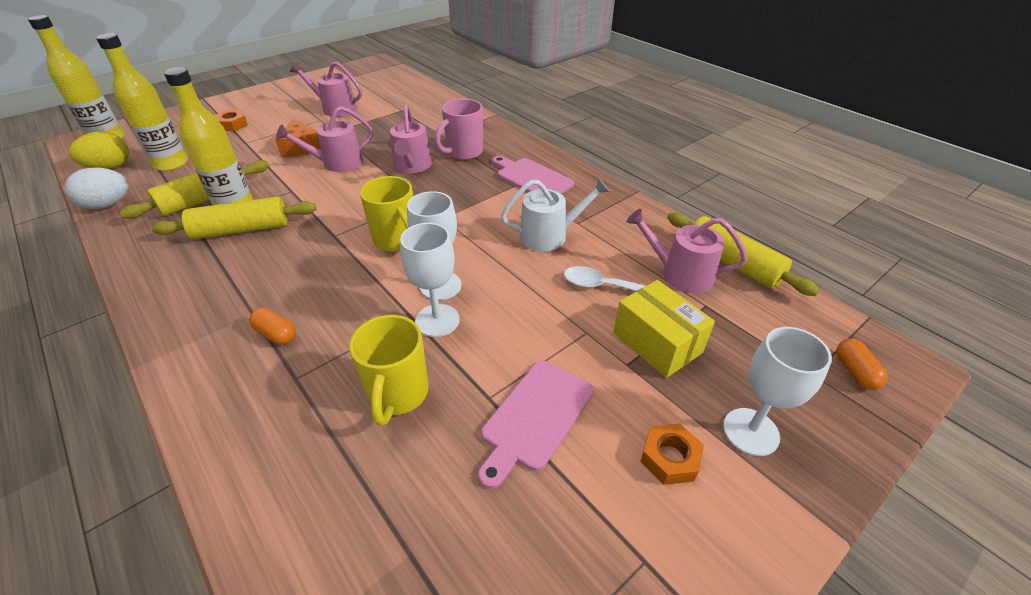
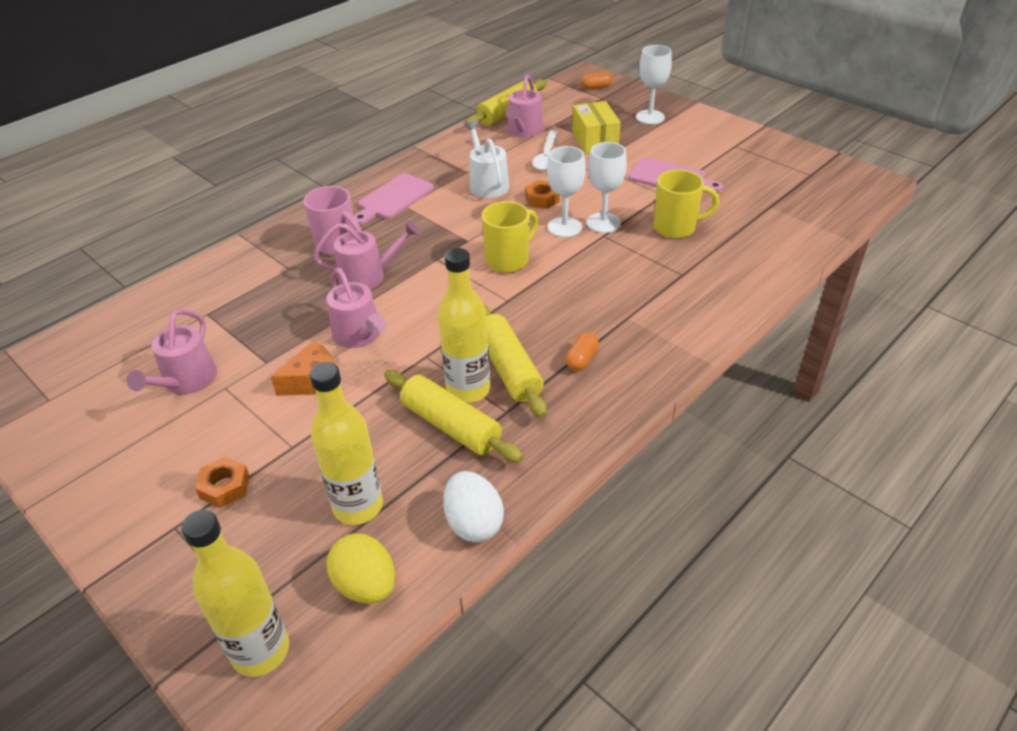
camera: 95 degrees left, 0 degrees up
orange capsule [249,308,296,344] -> orange capsule moved to [566,332,599,371]
yellow box [614,280,715,378] -> yellow box turned 60 degrees counterclockwise [572,101,621,154]
orange nut [640,423,704,485] -> orange nut moved to [525,180,560,209]

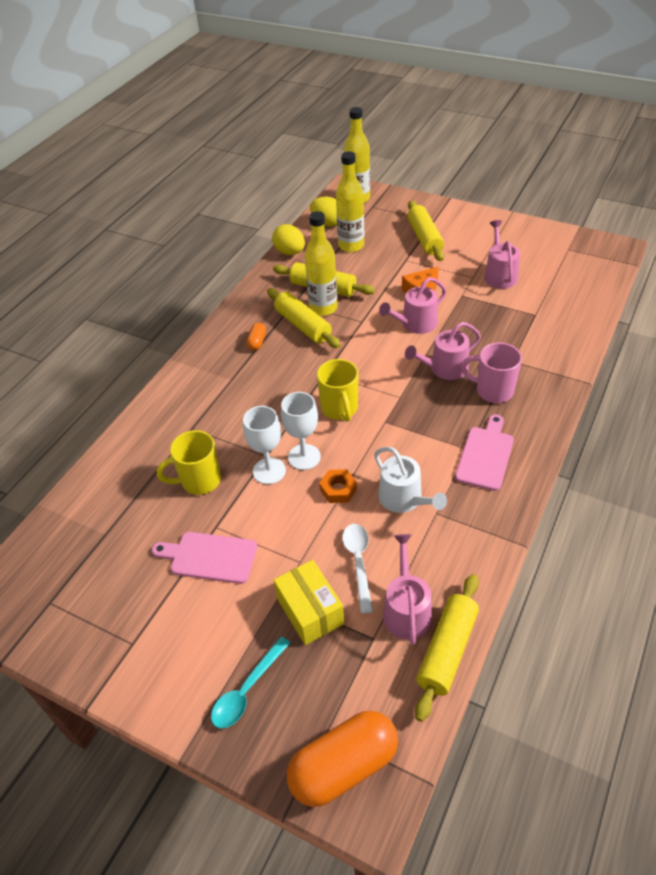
camera: 165 degrees right, 5 degrees up
orange nut [195,456,250,508] -> yellow rolling pin [407,201,444,261]
pink watering can [326,268,386,348] -> pink watering can turned 75 degrees counterclockwise [379,277,447,334]
white egg [443,471,504,543] -> yellow egg [272,224,305,255]
yellow mug [481,201,539,273] -> yellow mug turned 45 degrees counterclockwise [317,359,358,422]
orange capsule [581,72,612,89] -> orange capsule [287,711,398,807], size x2.26
white goblet [636,45,672,124] -> turquoise spoon [211,636,290,728]

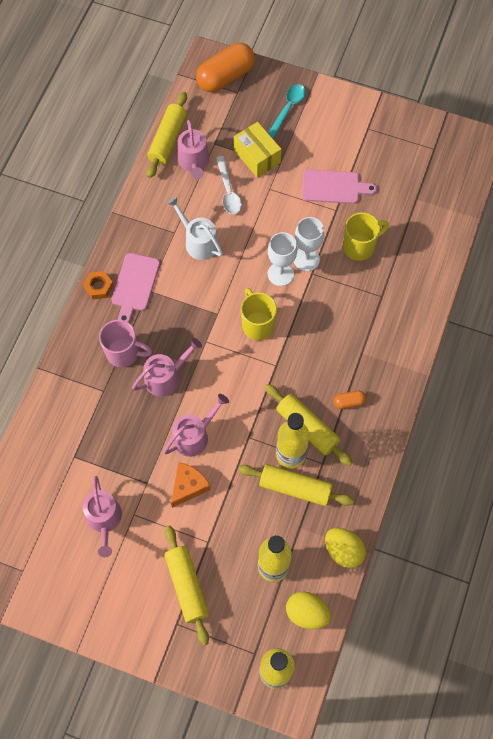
camera: 170 degrees right, 20 degrees up
orange capsule [246,323,266,350] -> orange capsule turned 75 degrees clockwise [333,390,366,409]
orange nut [319,469,357,503] -> orange nut moved to [83,271,113,300]

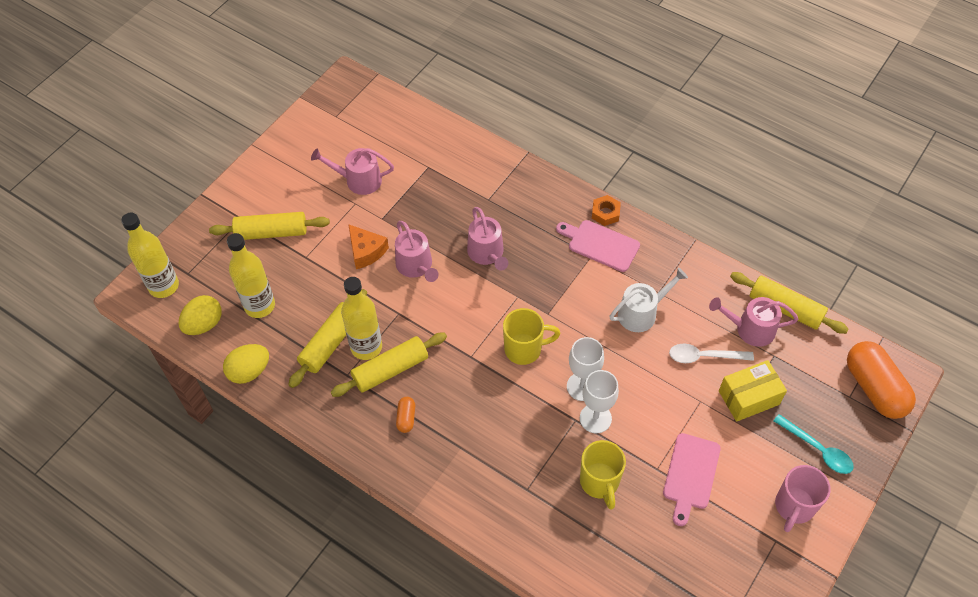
camera: 105 degrees right, 10 degrees down
pink mug [99,320,152,367] -> pink mug moved to [775,465,831,532]

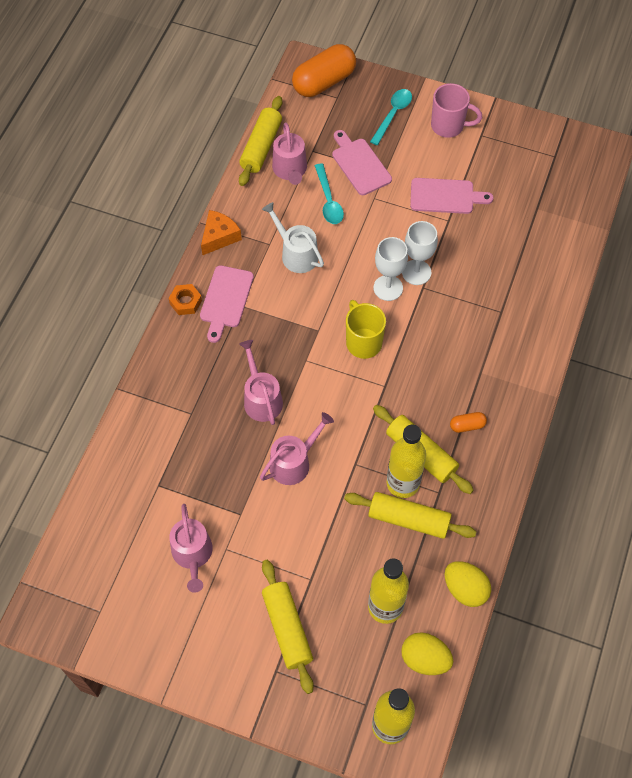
camera: 105 degrees left, 5 degrees up
orange cheese [348,224,389,269] -> orange cheese moved to [201,210,242,255]
pink watering can [467,207,508,271] -> pink watering can turned 75 degrees counterclockwise [239,340,283,425]
yellow mug [580,440,626,510] -> none
white spoon [669,344,754,363] -> turquoise spoon [315,163,344,224]
yellow box [719,360,787,422] -> pink cutting board [332,130,392,195]

